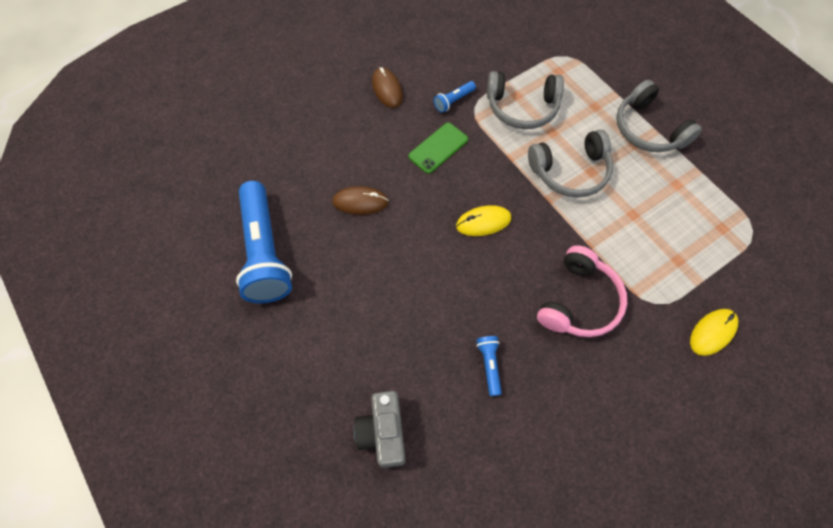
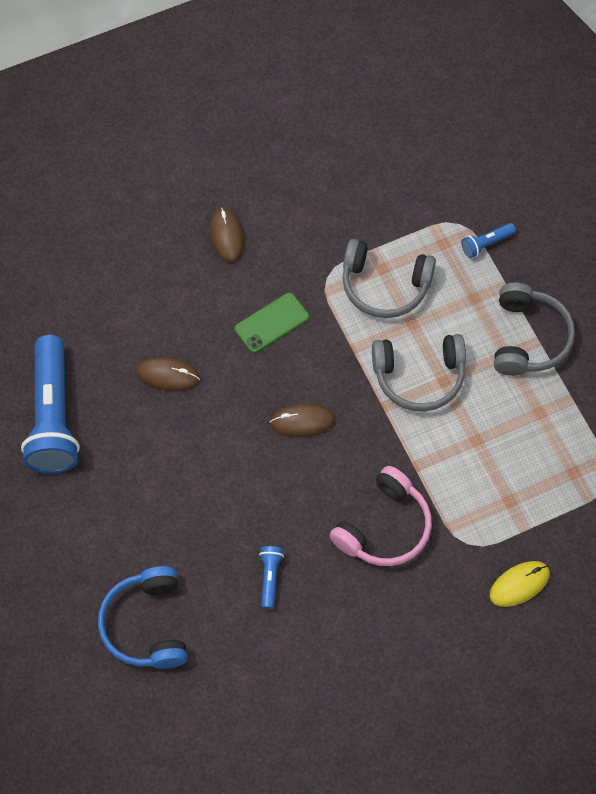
camera: 10 degrees right, 0 degrees up
grey camera [354,391,406,468] -> blue headphones [98,566,188,669]
blue flashlight [434,81,476,113] -> blue flashlight moved to [461,223,516,258]
yellow mouse [456,205,511,236] -> brown mouse [270,404,335,437]
grey headphones [616,80,702,152] -> grey headphones turned 150 degrees counterclockwise [494,283,575,376]

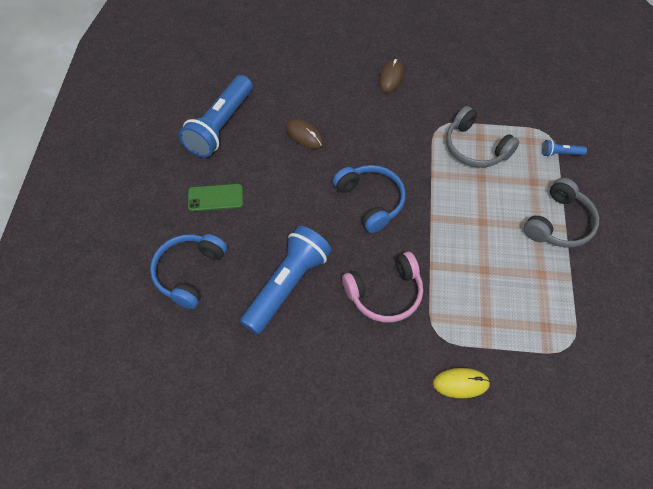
camera: 30 degrees right, 5 degrees down
green phone [234,293,309,353] -> green phone moved to [188,184,243,212]
blue flashlight [259,546,284,609] -> blue flashlight [240,226,332,335], size x2.39
brown mouse [270,404,335,437] -> blue headphones [333,165,406,233]
grey headphones [372,334,466,411] -> none

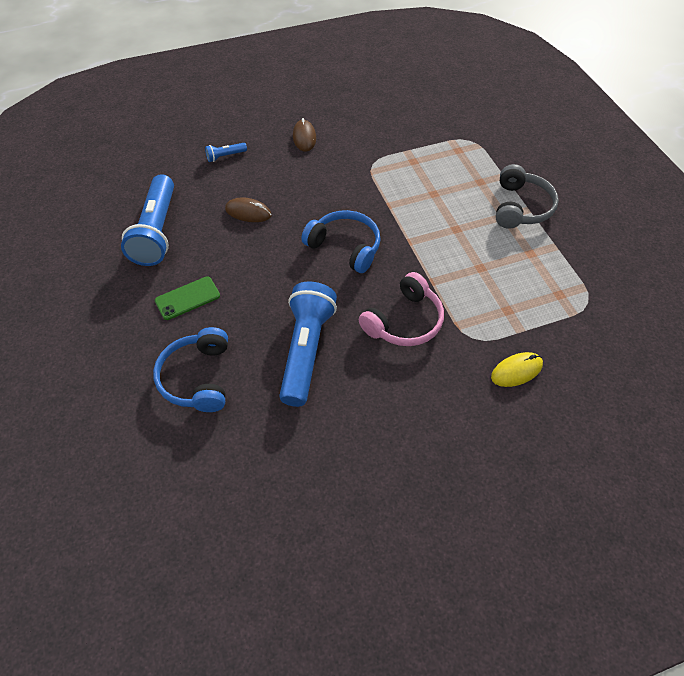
camera: 25 degrees left, 5 degrees down
grey headphones [446,106,519,168] -> none
blue flashlight [542,140,587,157] -> blue flashlight moved to [205,143,247,162]

